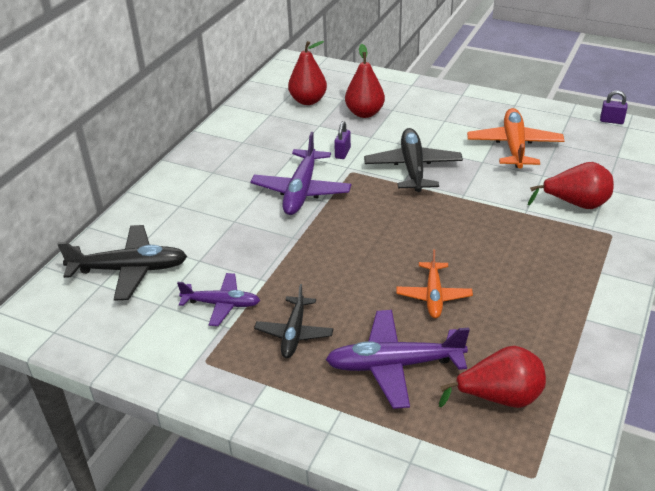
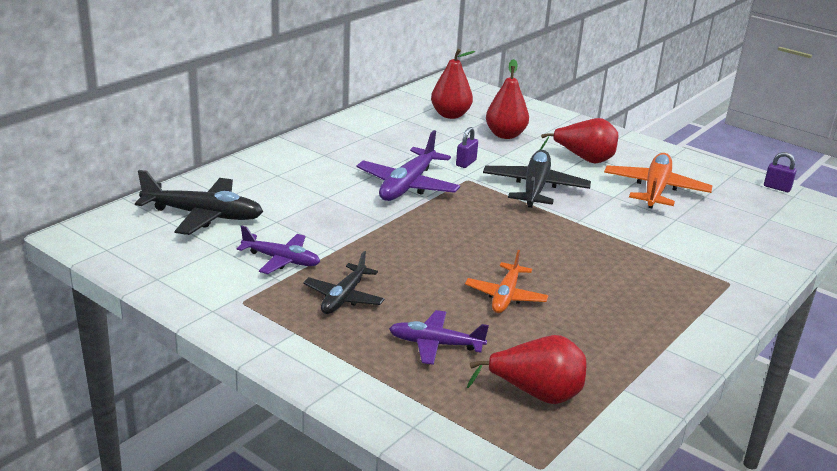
camera: 10 degrees right, 10 degrees down
purple plane [326,310,470,409] -> purple plane [389,310,489,365], size x0.64
red pear [528,162,614,209] -> red pear moved to [540,118,619,164]

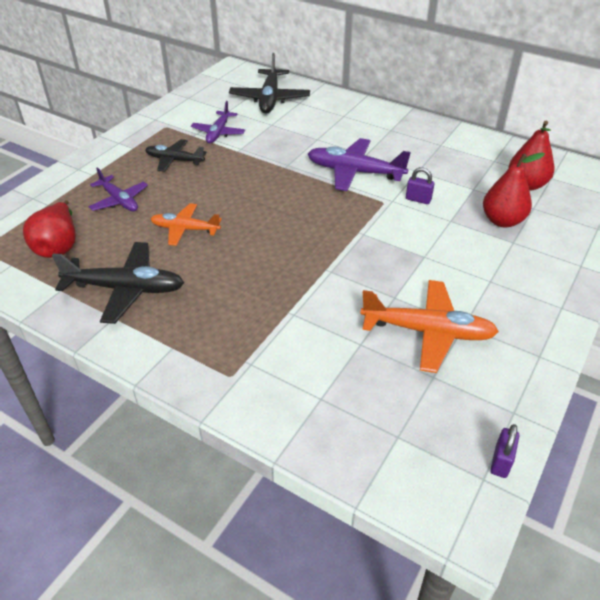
camera: 85 degrees right, 15 degrees up
purple plane [389,310,489,365] -> purple plane turned 135 degrees clockwise [88,167,148,211]
black plane [483,150,591,208] -> black plane moved to [52,242,184,324]
red pear [540,118,619,164] -> none

